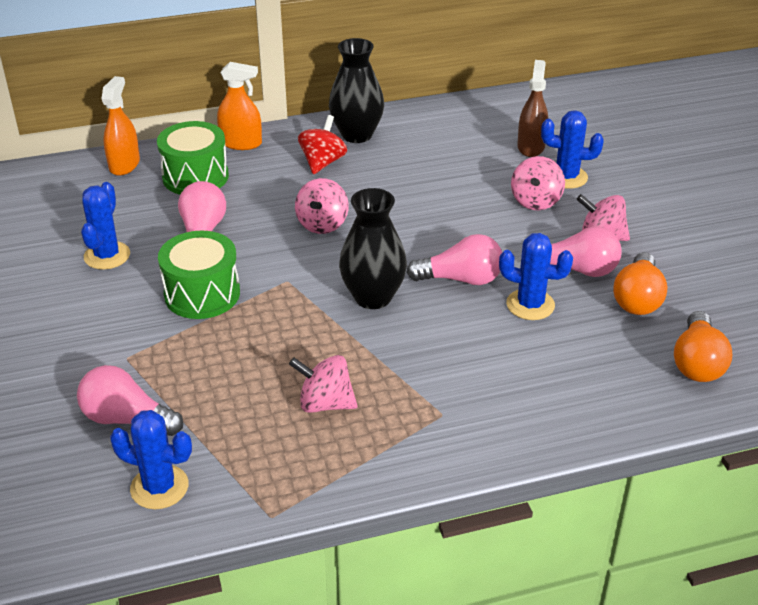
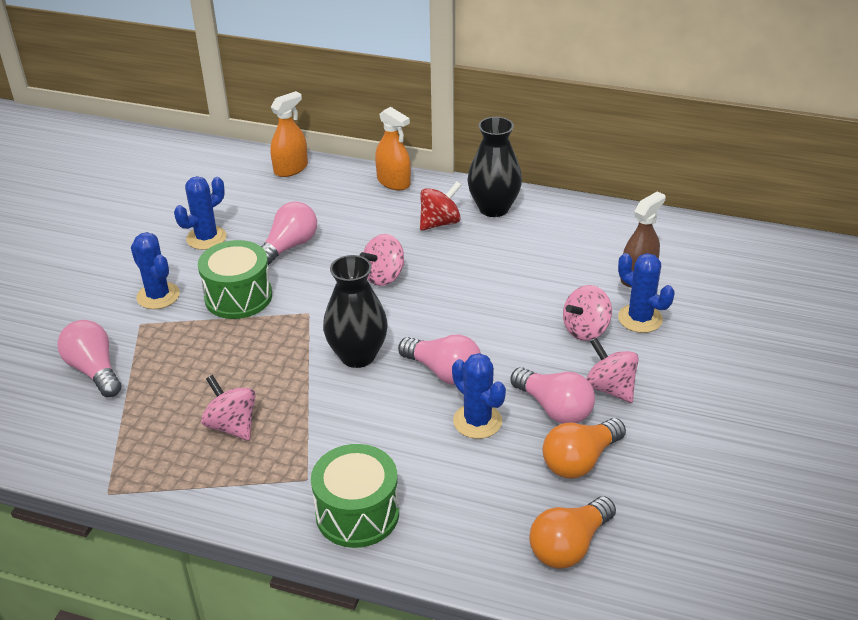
camera: 35 degrees right, 0 degrees up
blue cactus [110,410,192,509] -> blue cactus moved to [131,232,180,309]
green drum [157,121,229,194] -> green drum moved to [311,444,399,548]

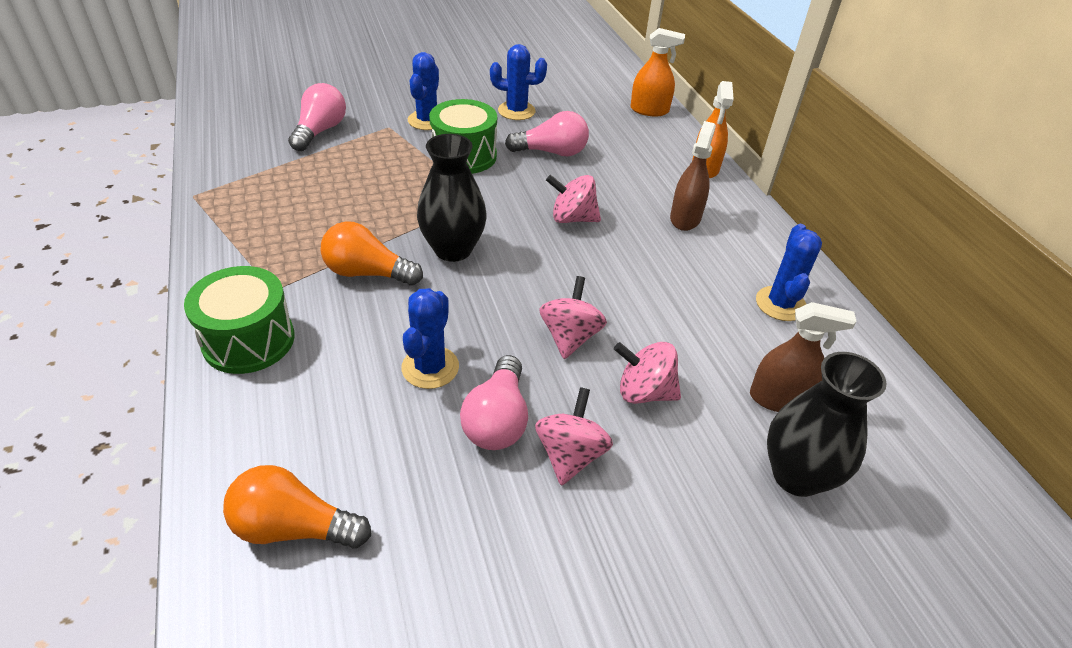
camera: 50 degrees right, 5 degrees up
pink spinning top [201,375,256,441] -> pink spinning top moved to [539,276,607,359]
pink light bulb [398,334,481,385] -> none
red spinning top [420,182,462,231] -> brown spray bottle [670,121,716,231]
black vase [467,117,522,217] -> black vase moved to [767,352,886,497]
orange light bulb [543,418,626,478] -> orange light bulb moved to [321,221,423,286]
blue cactus [618,253,674,333] -> blue cactus moved to [756,224,822,321]

